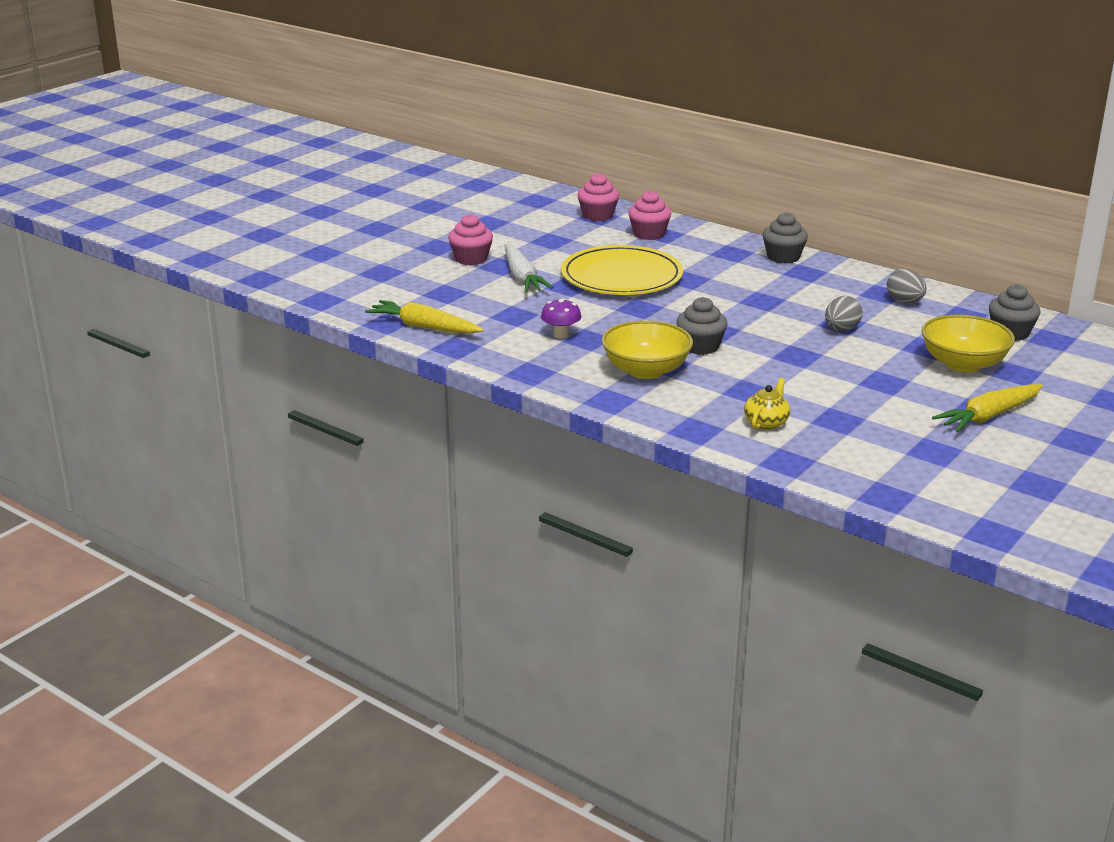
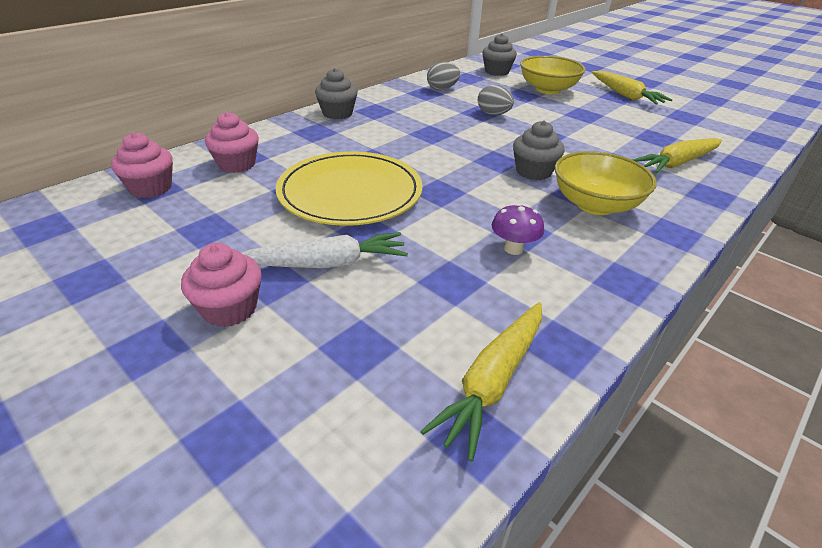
camera: 85 degrees left, 10 degrees up
yellow teapot [744,378,790,430] -> yellow carrot [633,138,722,173]

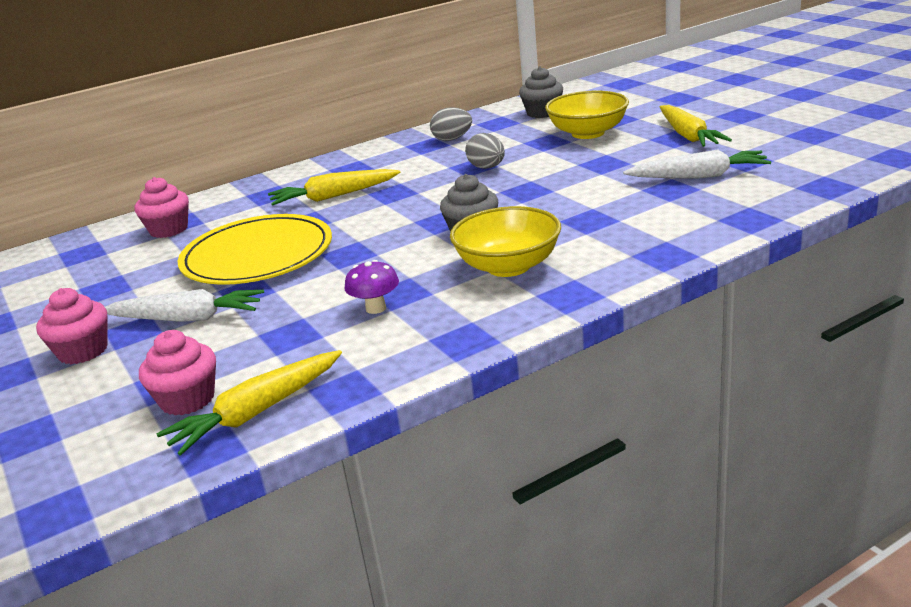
camera: 20 degrees right, 10 degrees down
pink cupcake [111,132,173,198] -> pink cupcake moved to [139,330,216,415]
grey cupcake [315,68,358,119] -> none
yellow carrot [633,138,722,173] -> yellow carrot moved to [268,169,400,206]
none -> white carrot [623,150,771,179]

